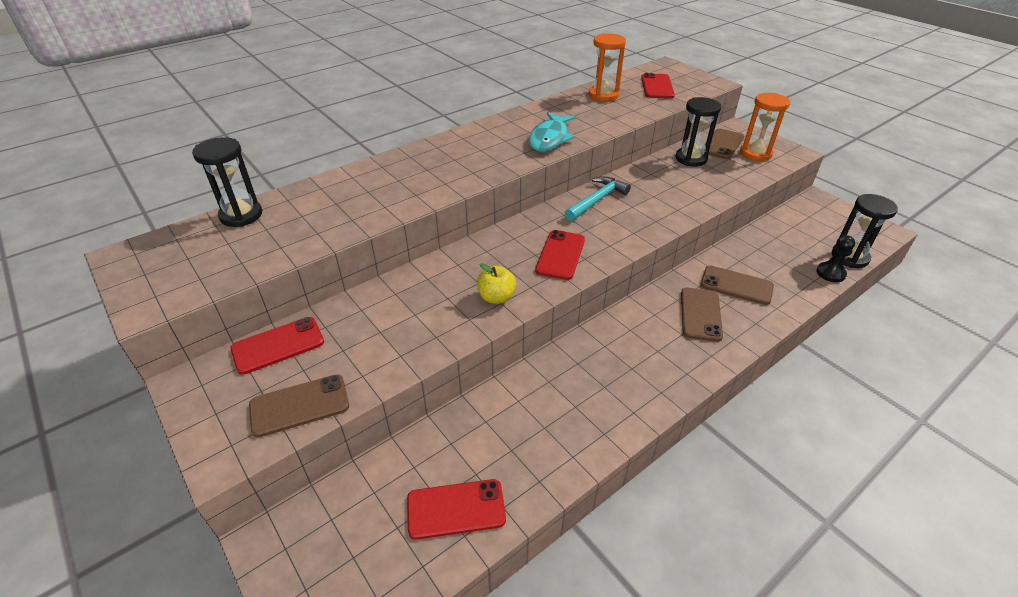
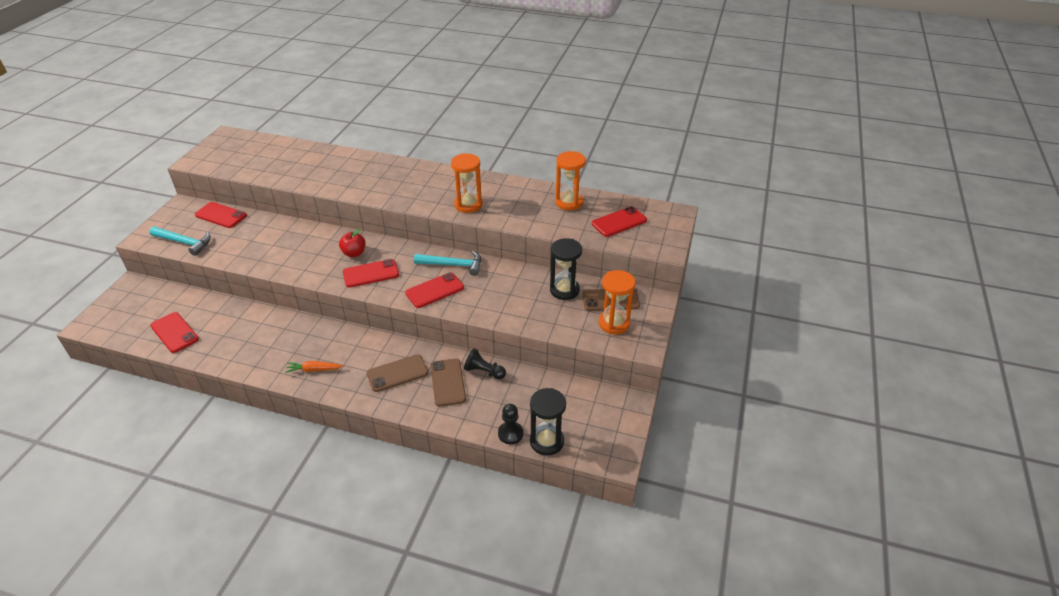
camera: 55 degrees right, 0 degrees up
black hourglass [192,137,262,227] -> none
brown phone [249,374,349,437] -> turquoise hammer [149,227,211,256]
yellow apple [477,263,516,304] -> none
turquoise fish [529,112,575,152] -> orange hourglass [451,153,482,213]
none -> orange carrot [285,361,343,373]
none -> red apple [339,229,366,257]
none -> red phone [405,272,464,308]
none -> black pawn [464,348,506,380]

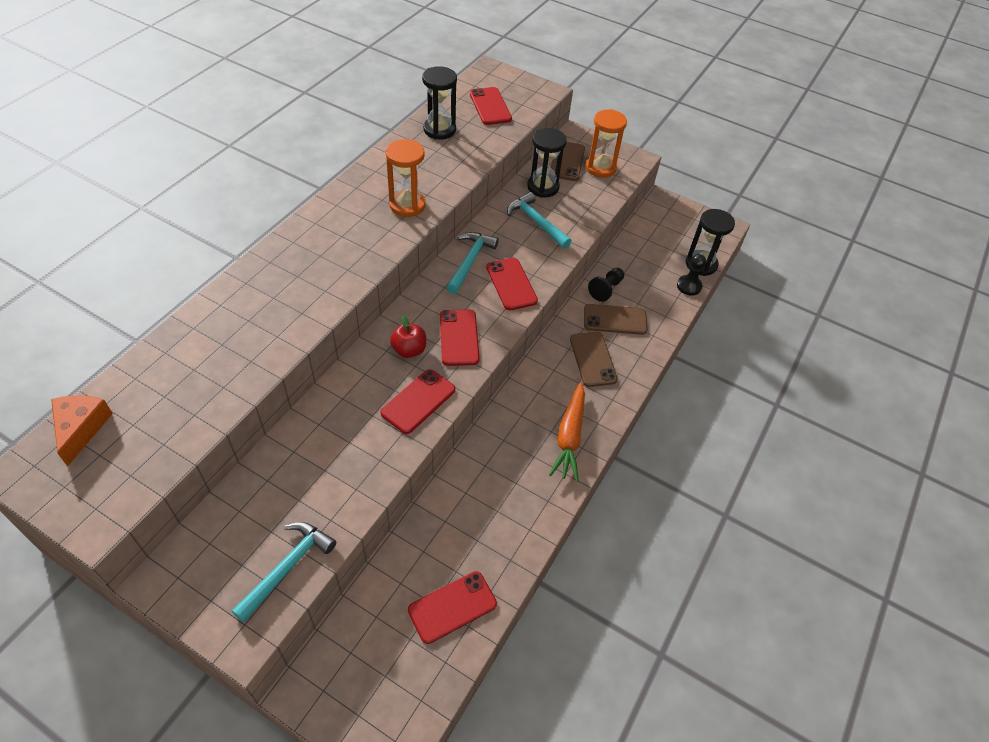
camera: 80 degrees left, 10 degrees up
red phone [195,202,247,228] -> red phone moved to [381,369,455,434]
orange carrot [285,361,343,373] -> orange carrot [549,382,585,482], size x1.66
orange hourglass [555,151,586,210] -> black hourglass [422,66,457,140]
none -> orange cheese [51,395,113,466]
none -> turquoise hammer [507,192,572,249]

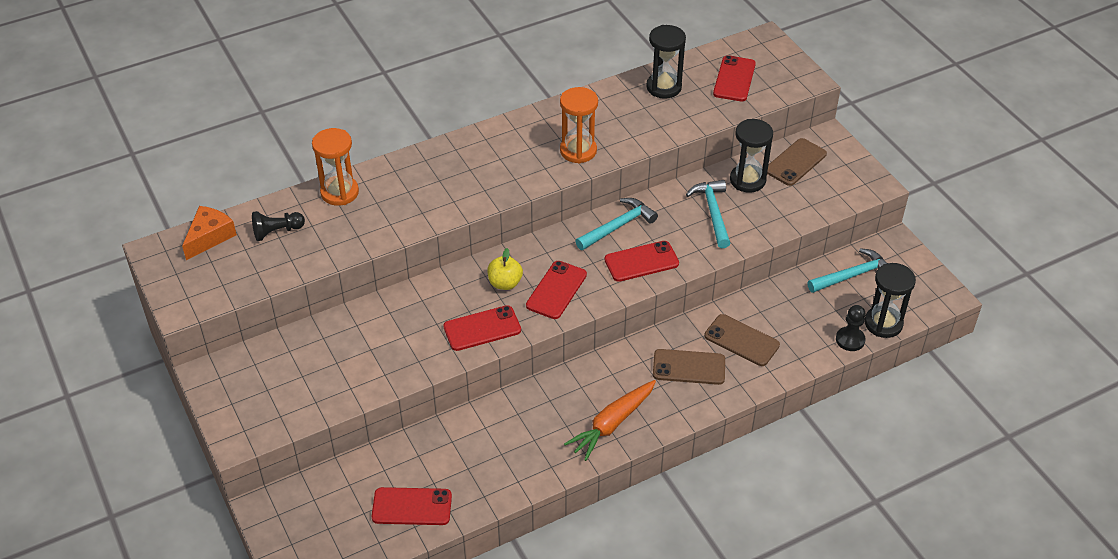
camera: 35 degrees right, 5 degrees down
turquoise hammer [232,522,336,622] -> turquoise hammer moved to [807,248,887,293]
red apple [390,316,426,358] -> yellow apple [487,248,523,290]
red phone [486,258,538,310] -> red phone turned 60 degrees clockwise [604,241,679,282]
brown phone [570,332,618,387] -> brown phone turned 75 degrees clockwise [653,349,725,385]
orange hourglass [586,109,627,178] -> orange hourglass moved to [312,128,359,206]
black pawn [588,268,624,302] -> black pawn moved to [252,211,305,241]

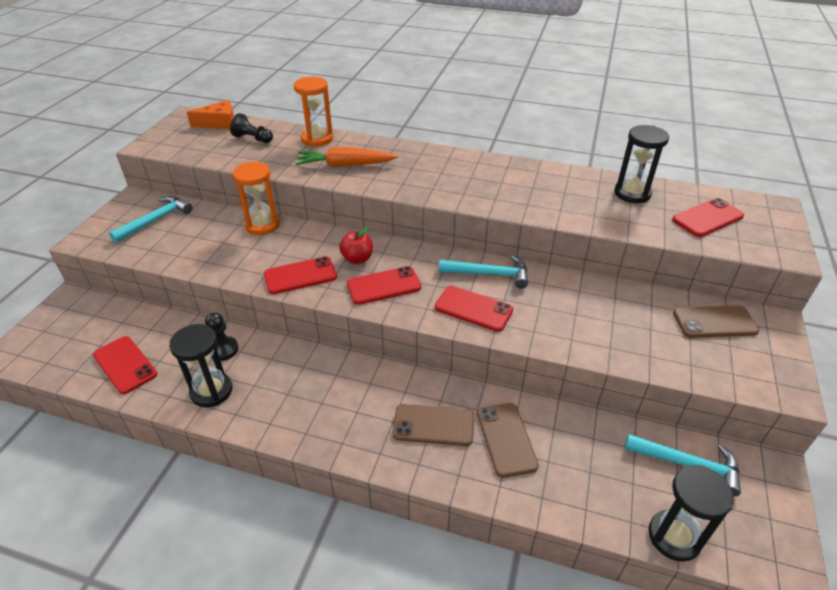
camera: 45 degrees right, 5 degrees down
red phone [443,305,521,351] -> red phone turned 45 degrees counterclockwise [264,256,337,294]
yellow apple [487,248,523,290] -> red apple [339,227,373,264]
orange hourglass [560,87,598,164] -> orange hourglass moved to [233,162,280,235]
orange carrot [564,380,656,461] -> orange carrot moved to [296,147,398,167]
brown phone [653,349,725,385] -> brown phone turned 45 degrees counterclockwise [393,404,474,446]
turquoise hammer [686,180,730,248] -> turquoise hammer moved to [109,196,192,243]
black hourglass [730,119,773,193] -> black hourglass moved to [169,324,233,407]
black pawn [836,305,866,351] -> black pawn moved to [205,312,239,361]

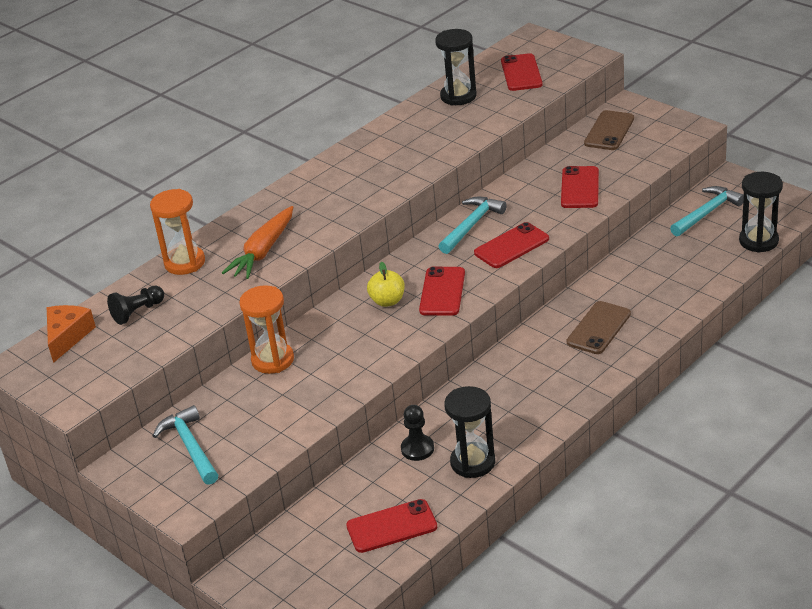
camera: 60 degrees left, 5 degrees down
red phone [264,256,337,294] -> red phone moved to [561,166,599,208]
red apple [339,227,373,264] -> yellow apple [367,261,405,307]
brown phone [477,403,539,478] -> none

